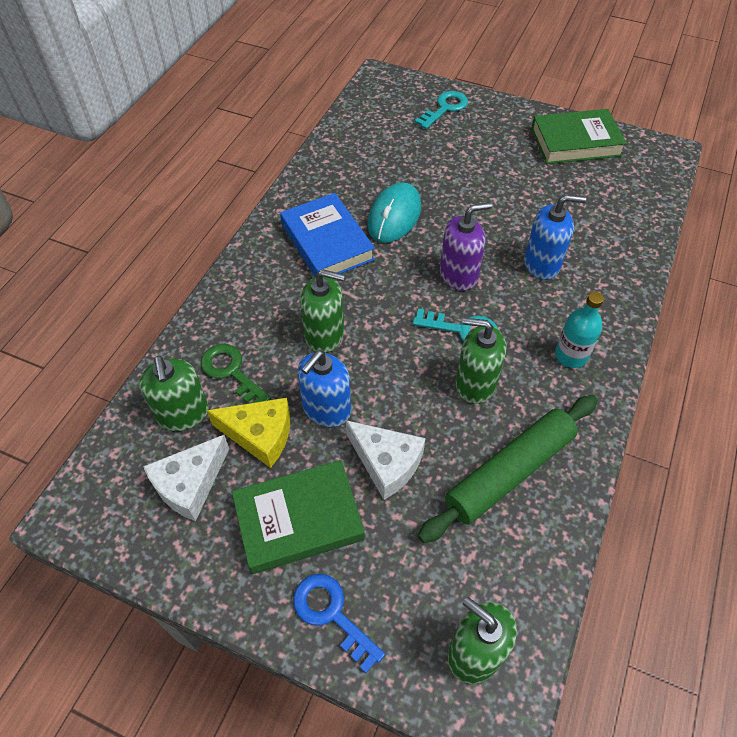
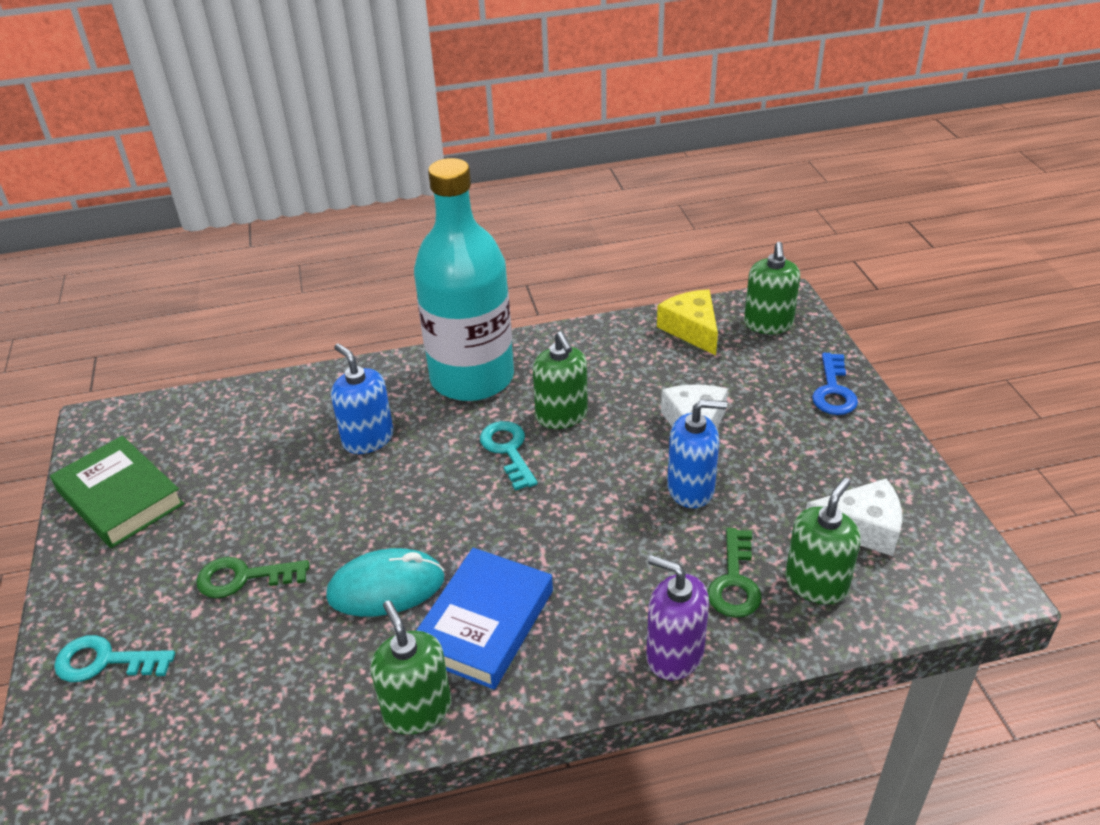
camera: 125 degrees left, 15 degrees down
yellow cheese [207,398,290,468] -> yellow cheese moved to [657,289,718,355]
green book [232,460,365,574] -> none
green soap dispenser [300,269,345,353] -> green soap dispenser moved to [370,600,451,735]
green rolling pin [418,395,598,543] -> none
purple soap dispenser [440,202,492,291] -> purple soap dispenser moved to [646,555,709,681]
turquoise bottle [555,292,604,368] -> turquoise bottle [414,158,514,401], size x2.46
none -> green key [196,557,309,598]

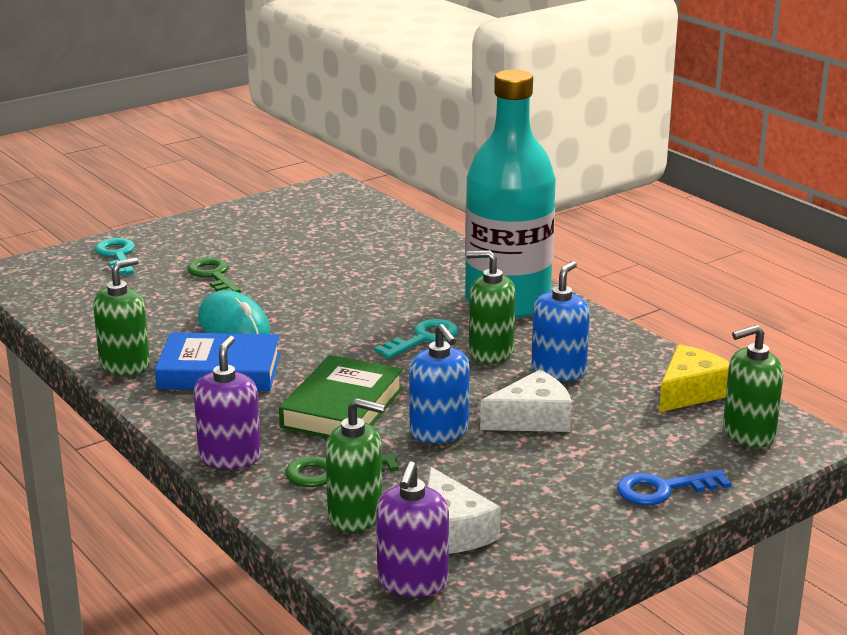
camera: 65 degrees right, 15 degrees down
green book [50,436,185,548] -> green book moved to [279,355,403,438]
blue soap dispenser [331,343,394,454] -> blue soap dispenser moved to [531,261,590,381]
green soap dispenser [533,331,588,429] -> green soap dispenser turned 60 degrees clockwise [466,250,515,363]
none -> purple soap dispenser [376,461,449,597]

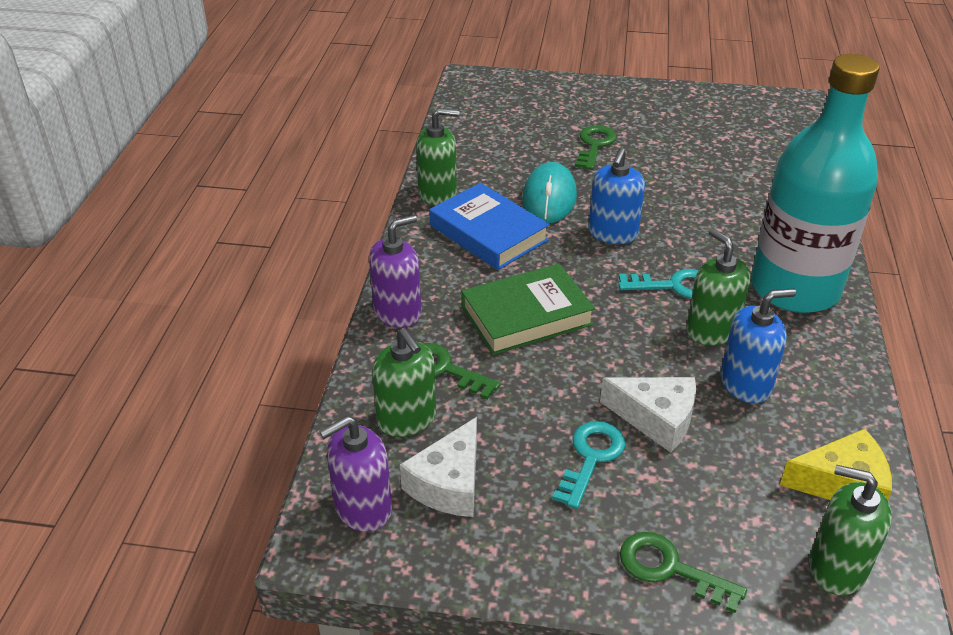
camera: 45 degrees right, 15 degrees up
turquoise key [95,238,135,275] -> turquoise key moved to [552,421,625,509]
blue soap dispenser [409,324,469,443] -> blue soap dispenser moved to [589,148,645,244]
blue key [617,469,731,505] -> green key [620,532,747,613]

